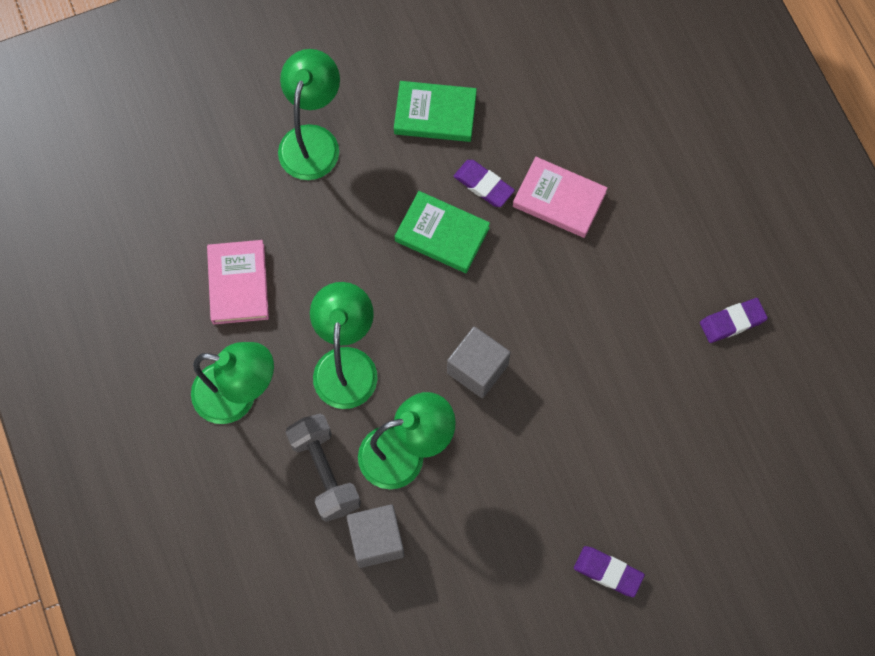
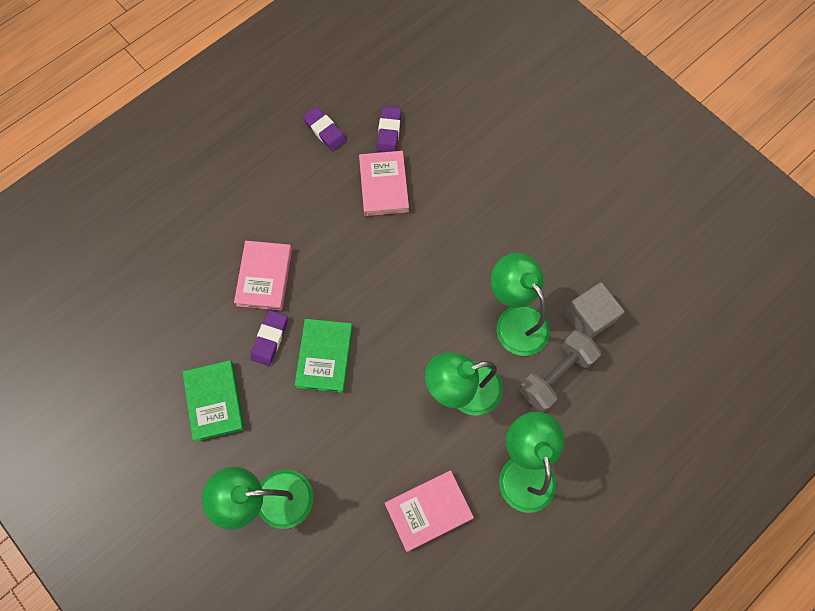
camera: 110 degrees left, 0 degrees up
grey cube [447,326,511,398] -> none
purple eraser [574,546,645,597] -> purple eraser moved to [377,106,401,152]
none -> pink book [359,151,409,216]

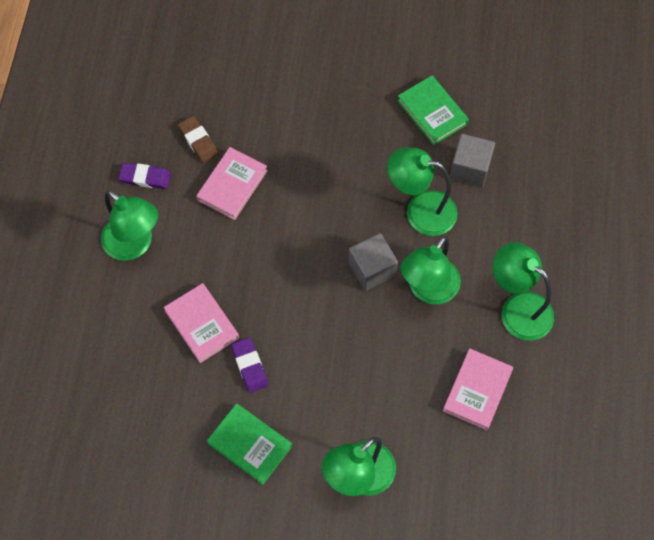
camera: 40 degrees left, 5 degrees down
green book [294,319,353,393] -> green book moved to [397,75,469,145]
pink book [359,151,409,216] -> pink book turned 75 degrees clockwise [196,147,268,220]
purple eraser [377,106,401,152] -> brown eraser [178,116,219,163]
grey dumbbell [519,330,601,412] -> none
none -> green lamp [101,190,158,261]
none -> grey cube [348,233,398,291]

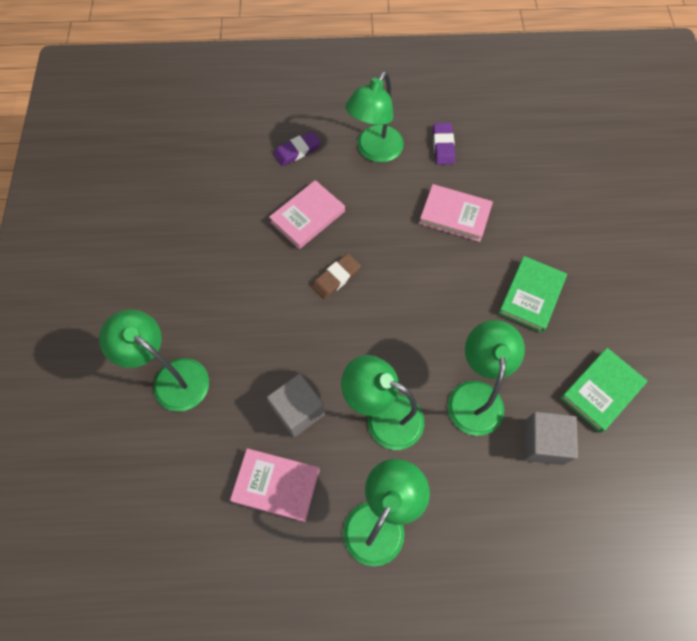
camera: 80 degrees right, 0 degrees up
brown eraser [178,116,219,163] -> brown eraser moved to [311,253,361,300]
green book [207,403,292,485] -> green book moved to [498,256,567,333]
purple eraser [231,337,268,393] -> purple eraser moved to [274,131,321,166]
grey cube [348,233,398,291] -> grey cube moved to [267,373,325,437]

